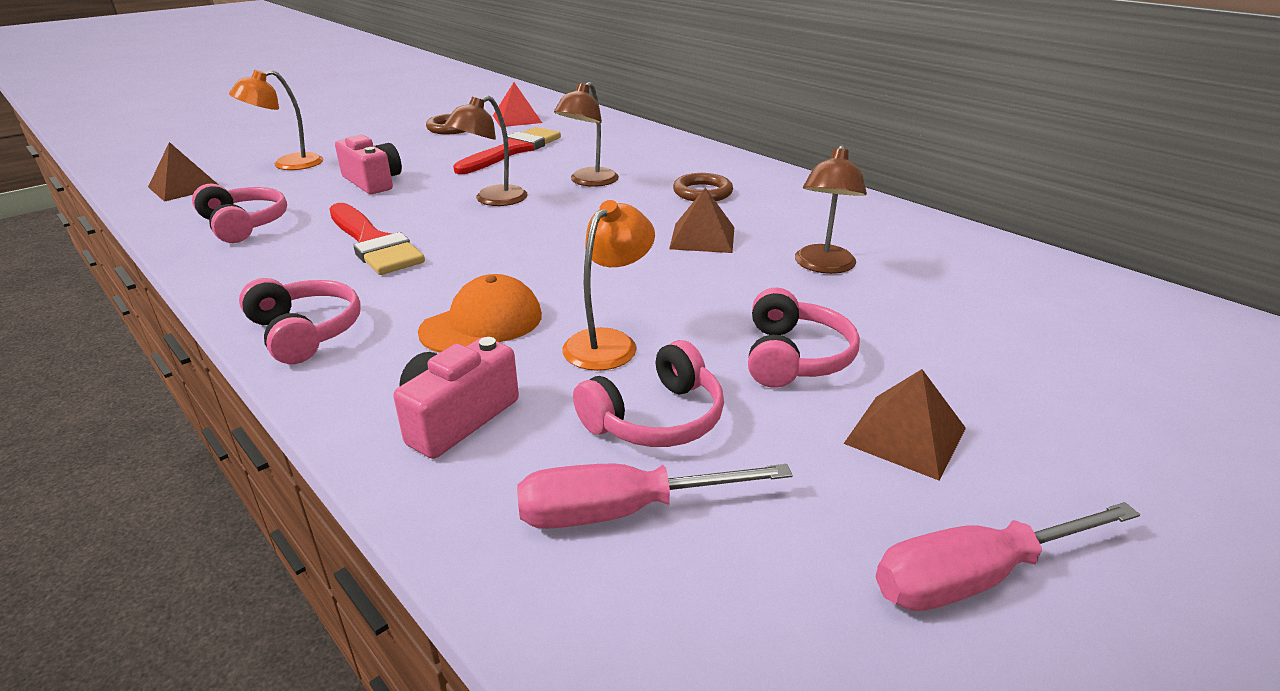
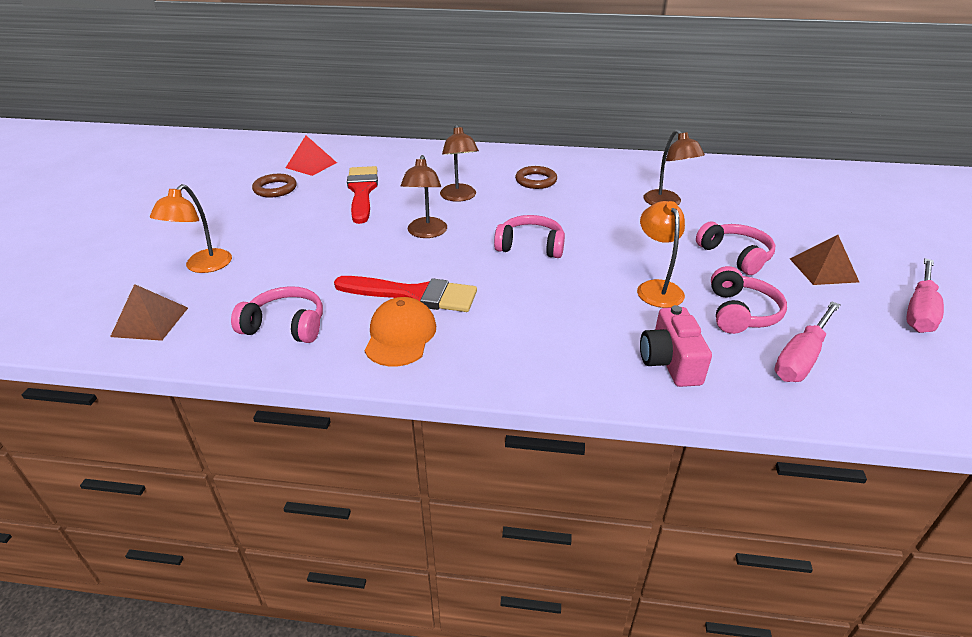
camera: 40 degrees left, 5 degrees up
pink headphones [239,278,361,364] -> pink headphones moved to [494,215,565,258]
pink camera [335,135,402,194] -> none
orange cap [418,274,542,353] -> orange cap moved to [365,297,436,366]
brown pyramid [669,187,734,253] -> none

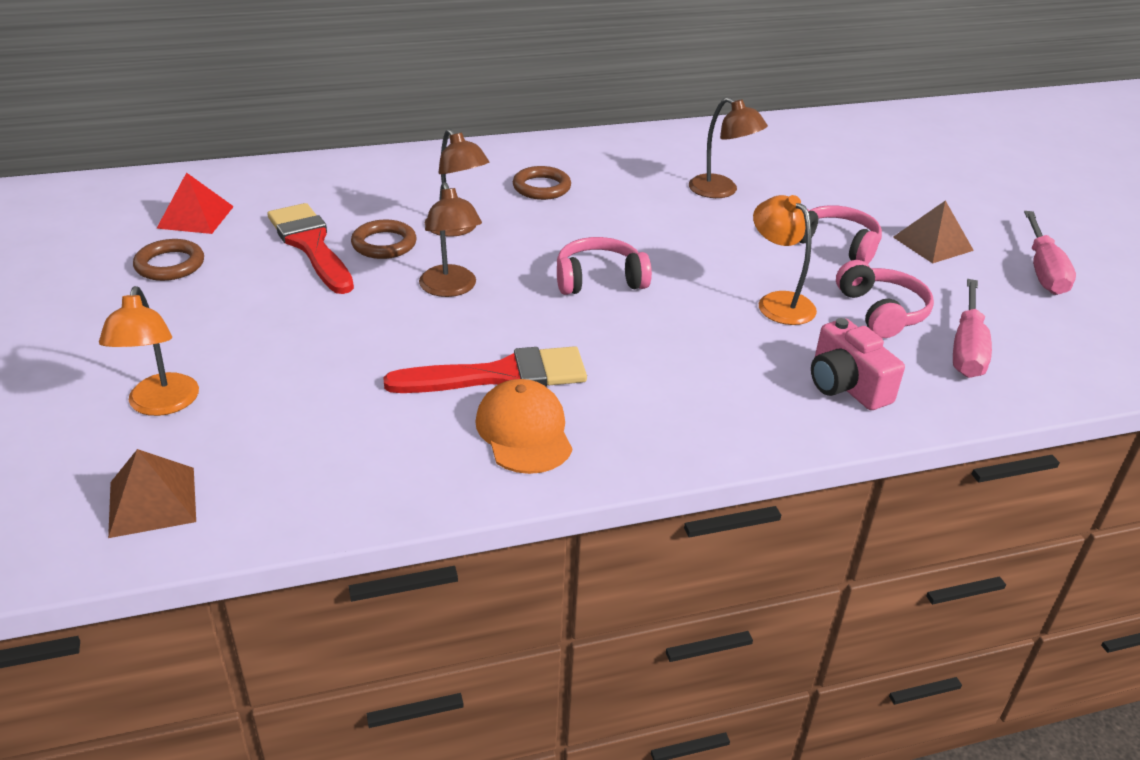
camera: 25 degrees left, 0 degrees up
pink headphones [231,286,323,343] -> none
none -> brown ring [351,220,417,259]

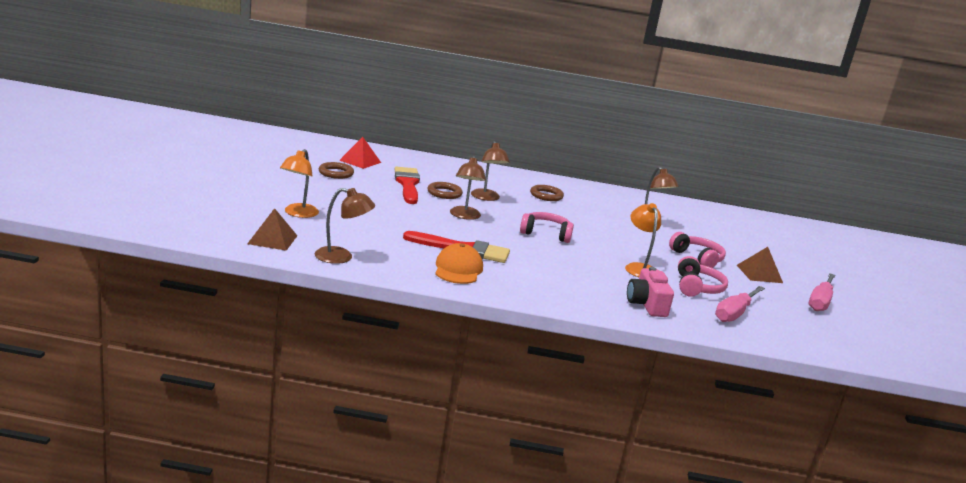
camera: 20 degrees right, 15 degrees down
none -> brown lamp [315,188,375,264]

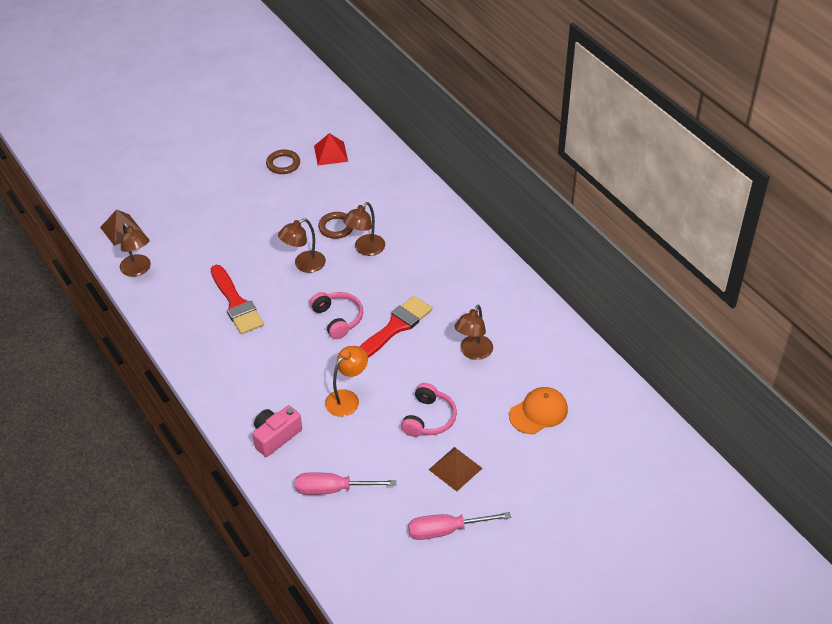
camera: 55 degrees right, 25 degrees up
orange lamp [280,149,319,218] -> none
red brush [394,167,420,204] -> red brush moved to [359,296,432,358]
orange cap [435,243,483,284] -> orange cap moved to [509,387,568,434]
brown ring [530,185,564,201] -> none
pink headphones [678,256,728,297] -> none

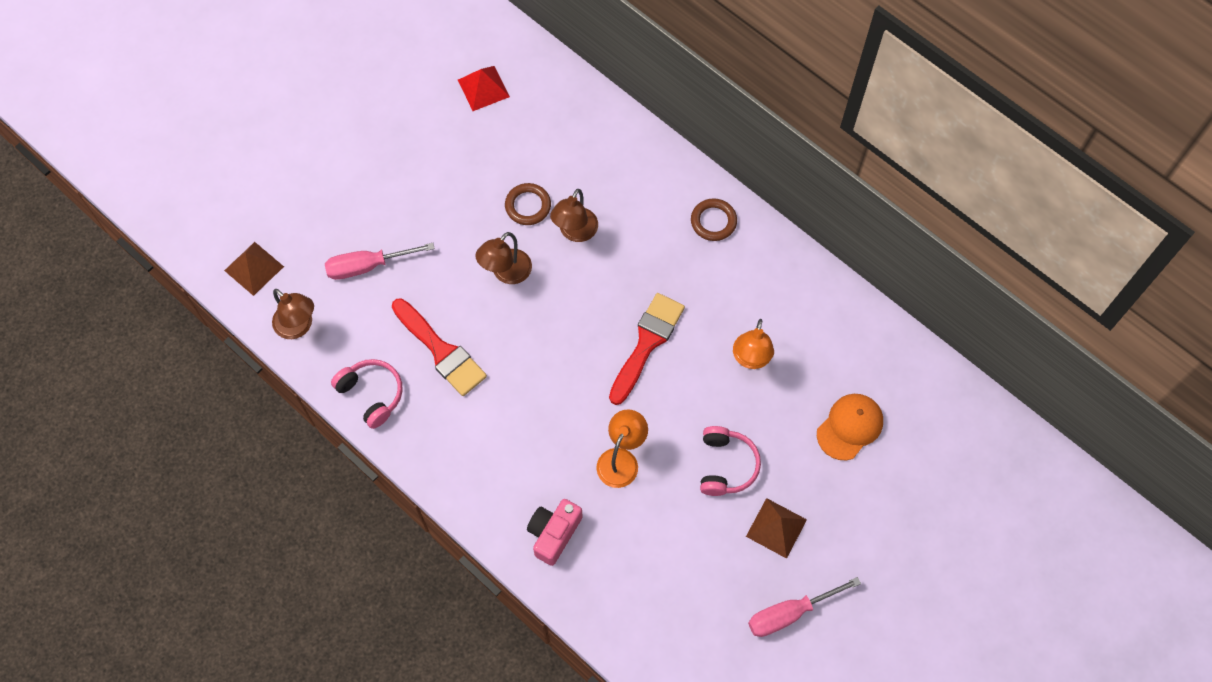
camera: 15 degrees left, 20 degrees up
brown ring [266,150,300,174] -> brown ring moved to [691,198,737,241]
pink screwdriver [295,472,396,495] -> pink screwdriver moved to [325,243,435,280]
pink headphones [310,292,363,339] -> pink headphones moved to [331,359,403,429]
brown lamp [454,304,493,360] -> orange lamp [733,319,774,369]

